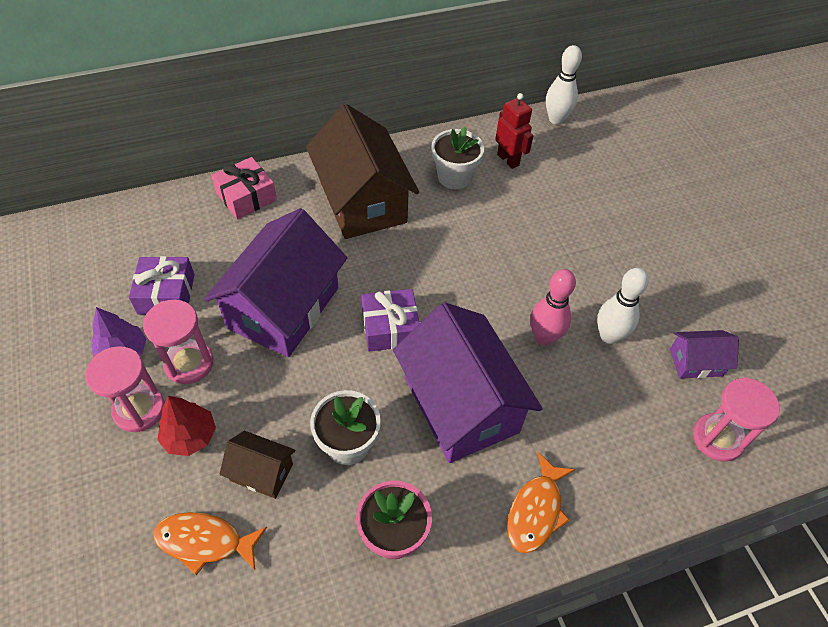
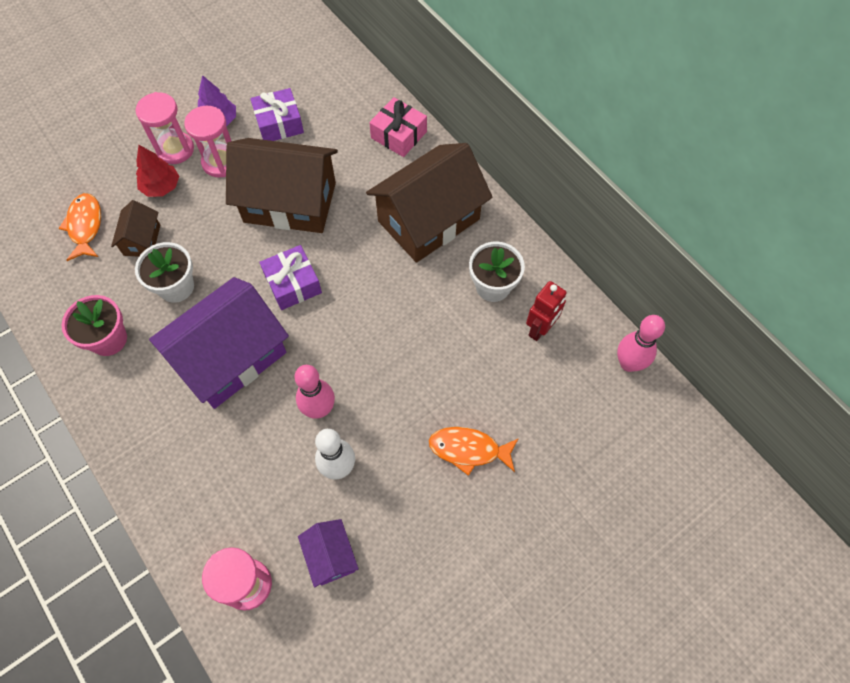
camera: 75 degrees right, 10 degrees up
purple house [204,208,347,357] -> brown house [226,138,338,233]
orange fish [507,452,575,553] -> orange fish moved to [429,427,519,476]
white bowling pin [546,45,582,125] -> pink bowling pin [617,315,665,372]

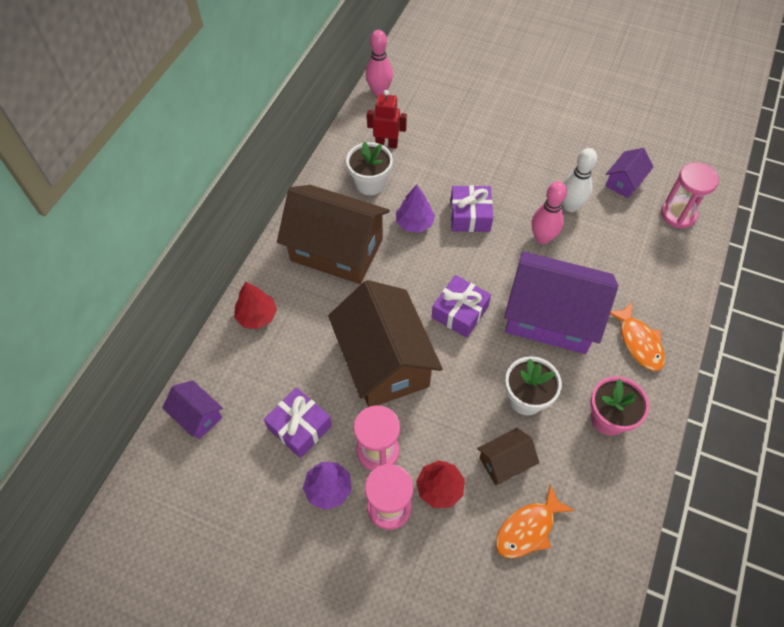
camera: 120 degrees left, 5 degrees down
pink gift [369,97,427,157] -> red tree [234,282,277,329]
orange fish [429,427,519,476] -> orange fish moved to [610,303,665,371]
none -> purple house [162,380,223,439]
none -> purple tree [396,184,435,233]
none -> purple gift [451,185,493,232]

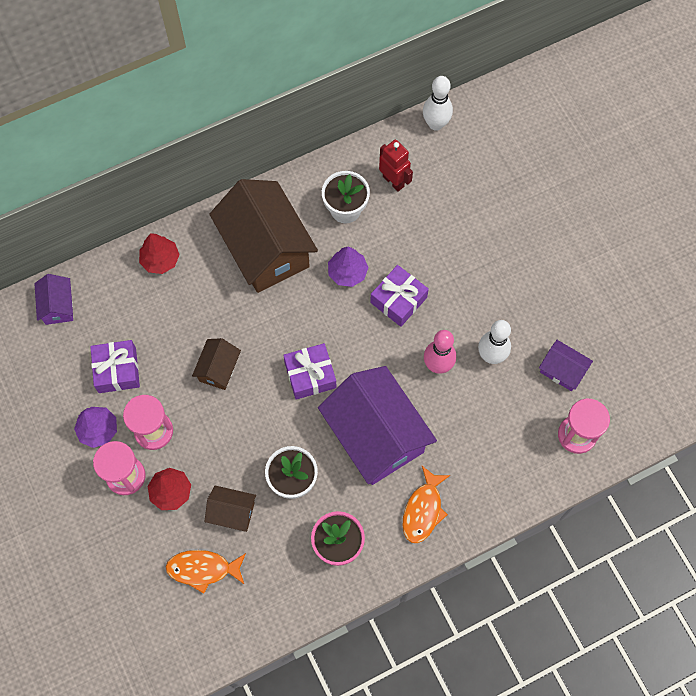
camera: 40 degrees right, 10 degrees up
brown house [328,280,443,407] -> brown house [192,338,241,390], size x0.46
pink bowling pin [366,30,393,96] -> white bowling pin [423,76,453,131]
purple house [606,148,653,198] -> purple house turned 45 degrees clockwise [539,340,593,391]

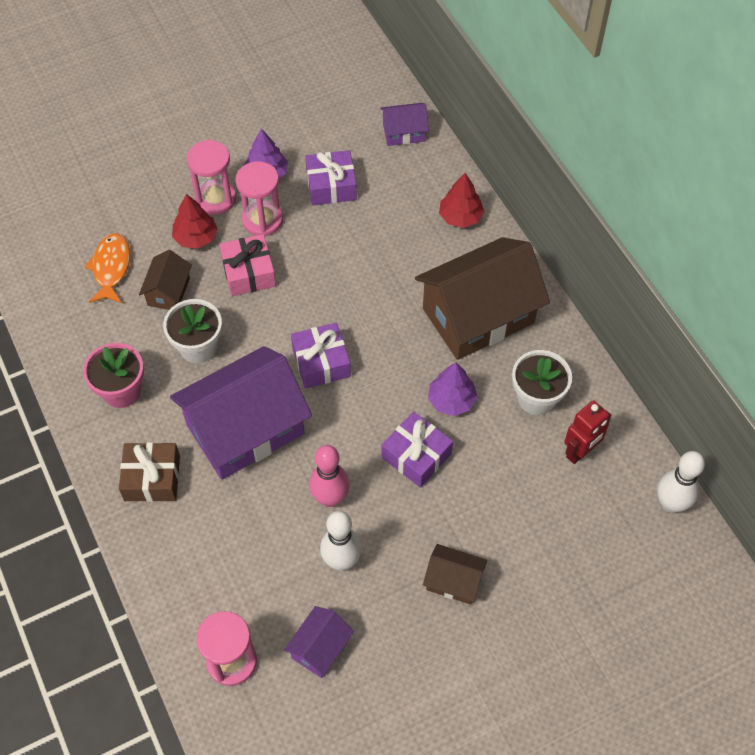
camera: 90 degrees right, 10 degrees down
brown house [192,338,241,390] -> brown house moved to [423,544,487,605]
orange fish [403,466,450,543] -> brown gift [119,442,180,502]
none -> pink gift [219,234,276,296]

